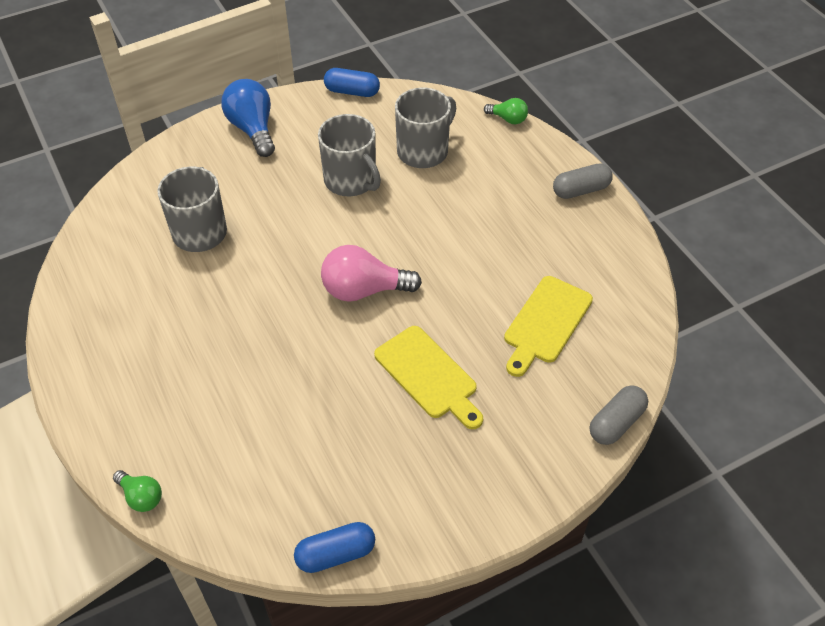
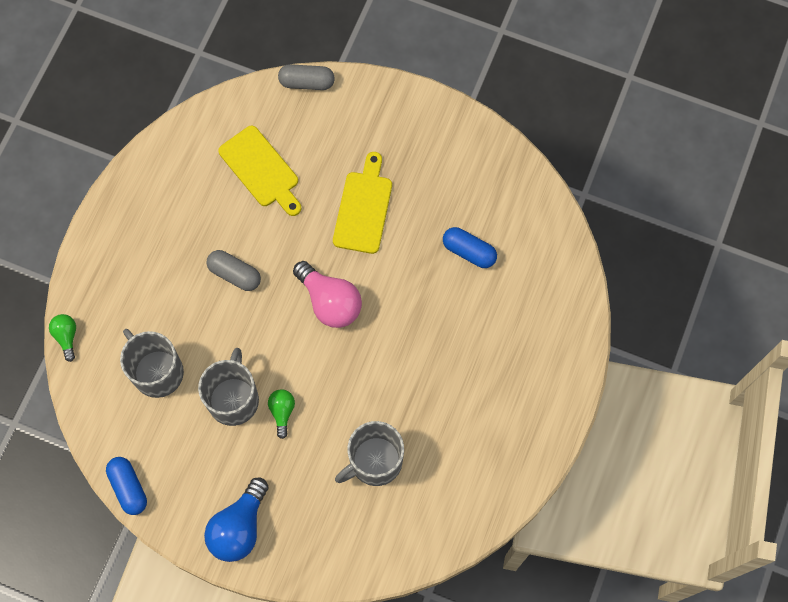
camera: 130 degrees left, 20 degrees up
green light bulb [113,470,162,512] -> green light bulb moved to [268,389,295,439]
blue capsule [294,522,375,573] -> blue capsule moved to [443,227,497,268]
grey mug [395,88,456,168] -> grey mug turned 45 degrees clockwise [120,329,184,398]
yellow cutting board [504,276,593,377] -> yellow cutting board turned 60 degrees clockwise [218,126,301,216]
grey capsule [553,163,613,199] -> grey capsule moved to [206,250,261,291]

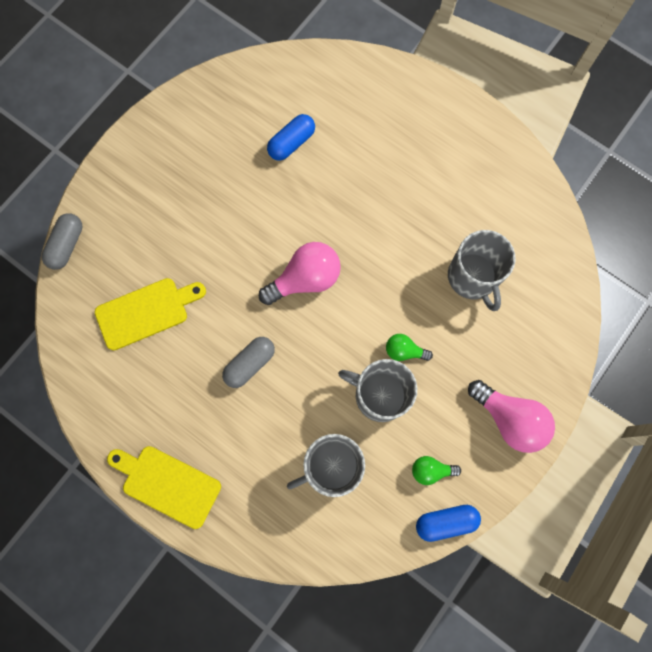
camera: 75 degrees left, 5 degrees up
green light bulb [49,314,76,362] -> green light bulb moved to [412,456,461,485]
blue light bulb [204,477,268,562] -> pink light bulb [468,380,555,453]
yellow cutting board [333,152,392,254] -> yellow cutting board moved to [107,446,221,529]

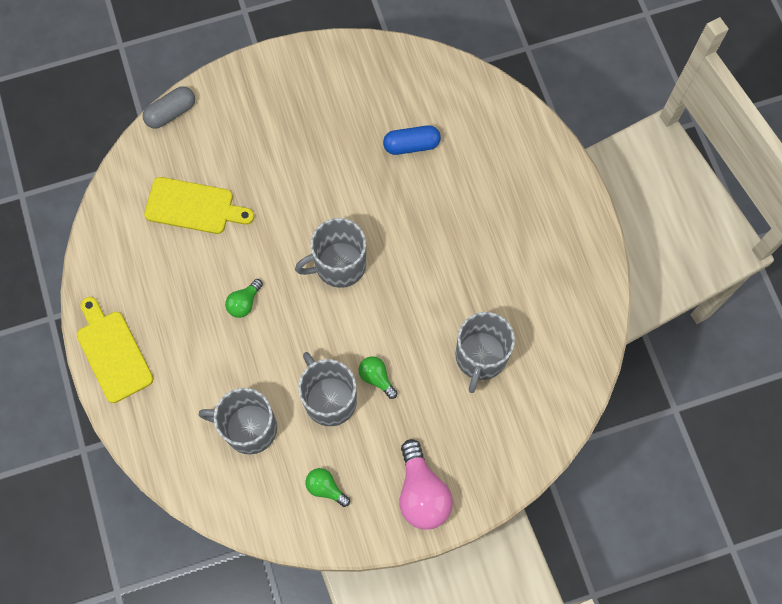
camera: 35 degrees right, 5 degrees down
grey capsule [222,337,275,388] -> green light bulb [225,279,263,318]
pink light bulb [259,242,341,305] -> grey mug [295,218,366,288]
blue capsule [416,505,481,542] -> none

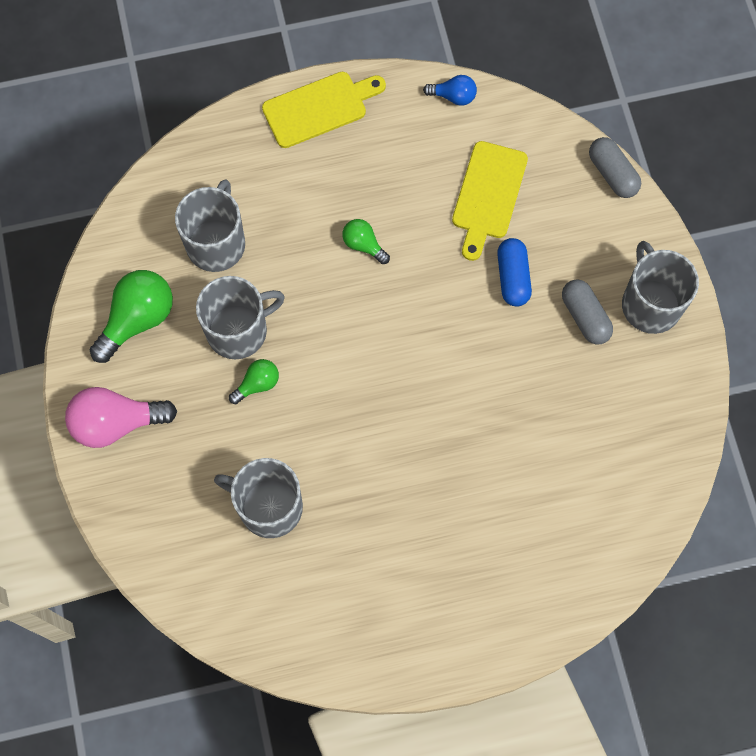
camera: 95 degrees right, 0 degrees up
grey mug [295,218,366,288] -> grey mug moved to [622,241,699,334]
green light bulb [305,468,350,507] -> green light bulb [90,270,173,363], size x1.85
blue capsule [383,125,441,155] -> blue capsule moved to [497,238,532,307]
none -> blue light bulb [423,75,477,106]
none -> grey capsule [562,279,613,345]

